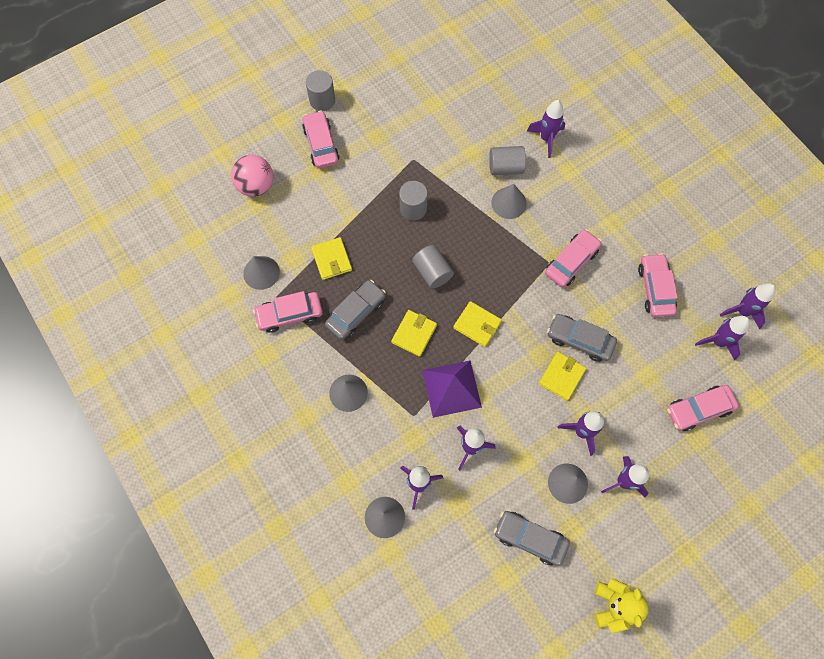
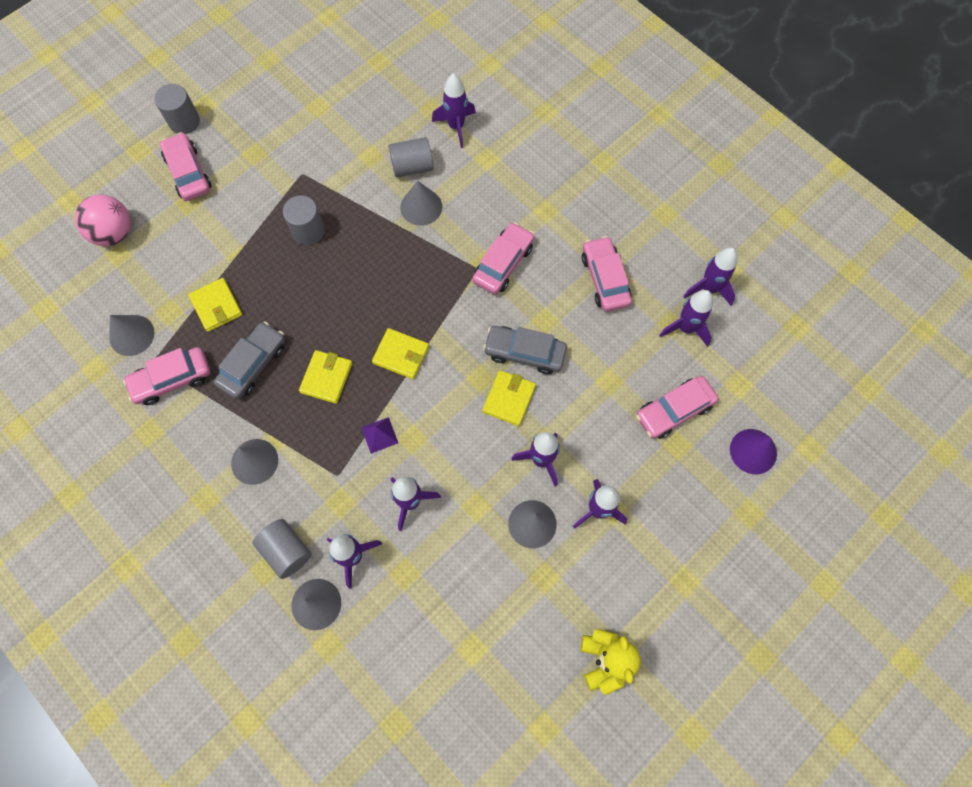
camera: 10 degrees left, 0 degrees up
grey cylinder [412,245,454,289] -> grey cylinder moved to [253,519,311,579]
purple pyramid [422,361,482,418] -> purple pyramid [361,417,398,454], size x0.48
grey car [494,511,570,566] -> none
none -> purple cone [730,429,777,474]

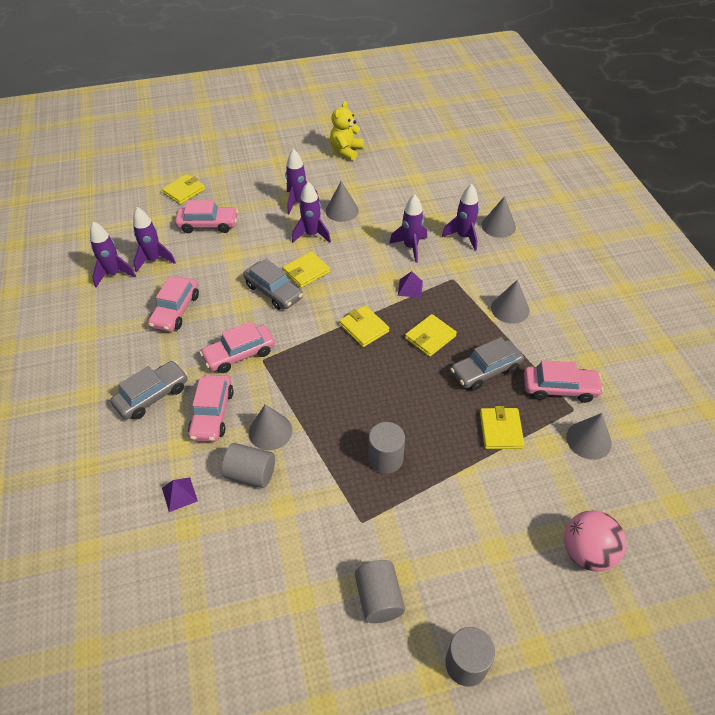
camera: 150 degrees left, 20 degrees down
pink car [160,132,212,201] -> pink car moved to [188,374,234,442]
grey cylinder [253,519,311,579] -> grey cylinder moved to [355,560,405,623]
purple rocket [432,73,476,148] -> purple pyramid [162,477,198,512]
purple cone [730,429,777,474] -> yellow wallet [162,174,205,204]
none -> grey car [110,361,188,420]

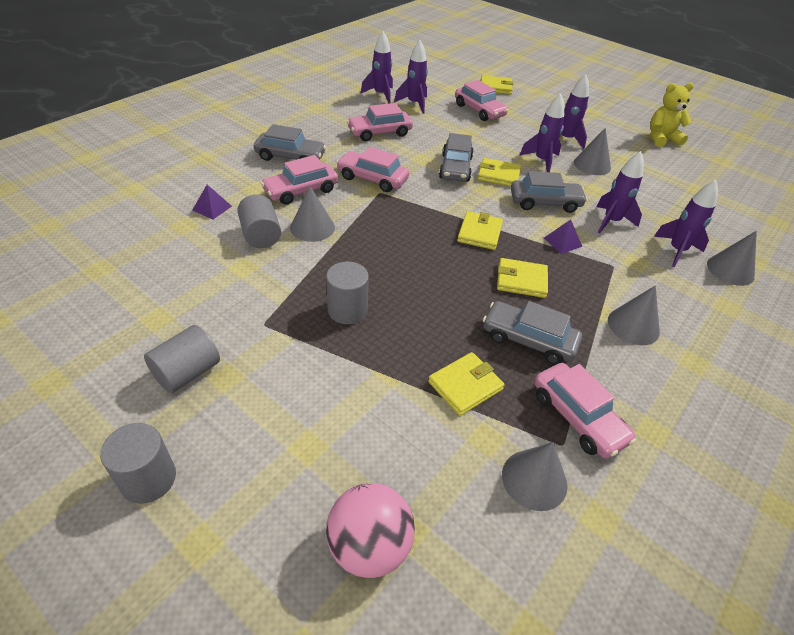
camera: 50 degrees right, 5 degrees down
none -> grey car [511,171,587,213]

